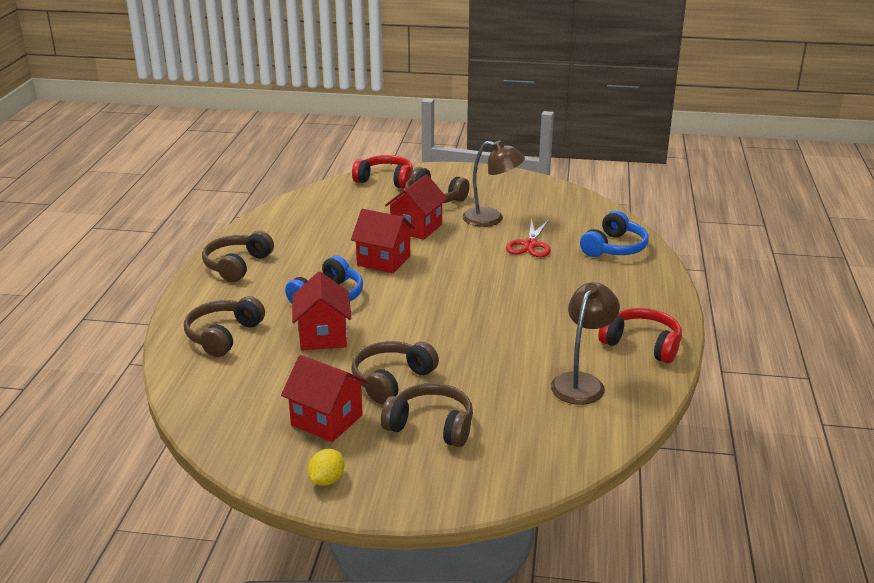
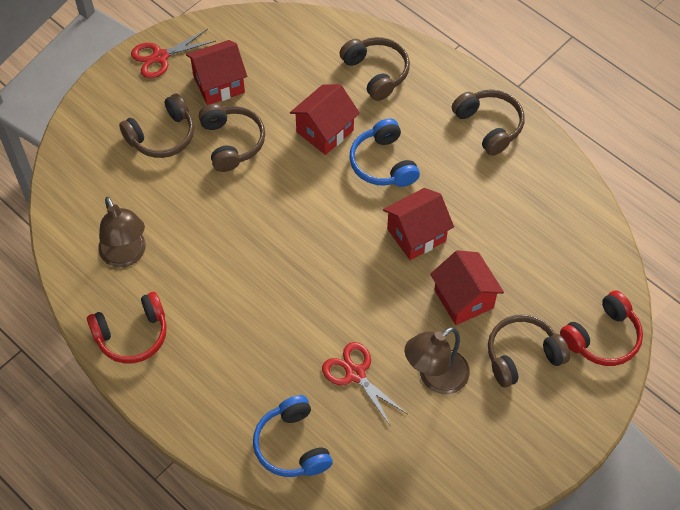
camera: 125 degrees right, 30 degrees up
red house [292,272,351,350] -> red house turned 75 degrees counterclockwise [290,84,360,155]
yellow lemon [308,449,345,486] -> red scissors [131,29,216,79]

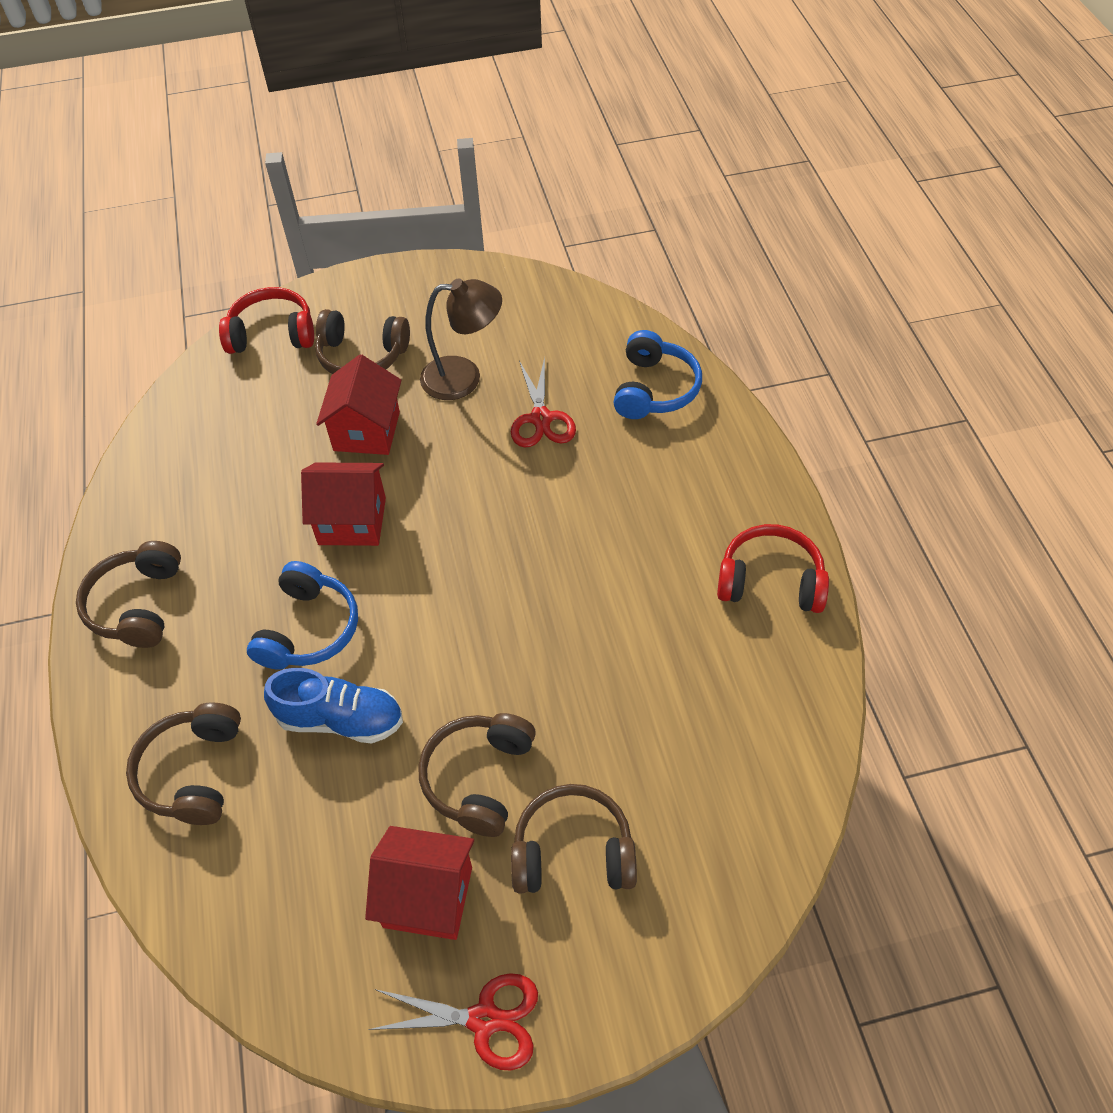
camera: 145 degrees left, 5 degrees down
brown lamp [98,197,146,267] -> none
red house [290,84,360,155] -> blue shoe [264,668,403,744]

